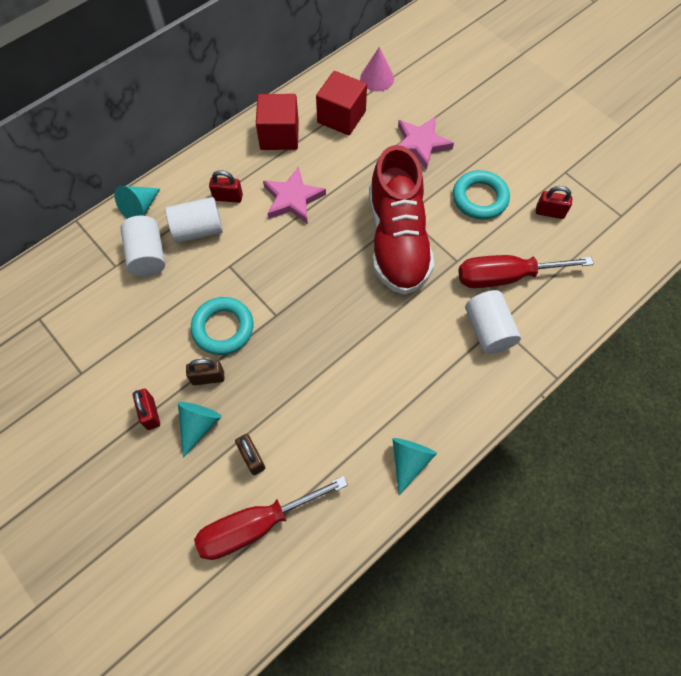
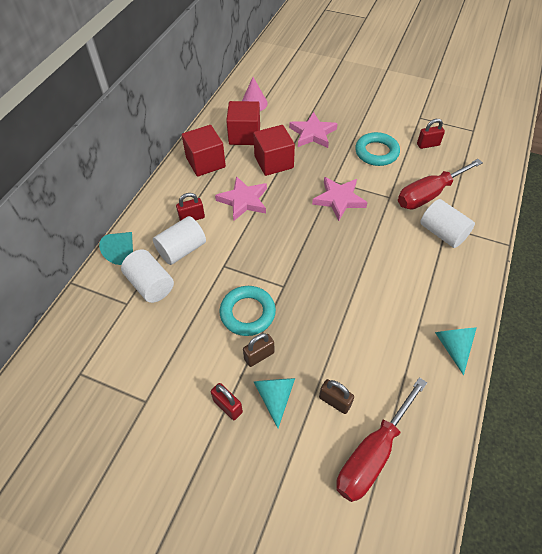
camera: 25 degrees left, 10 degrees down
red shoe [369,145,434,295] -> pink star [312,177,368,221]
none -> red cube [253,125,295,176]

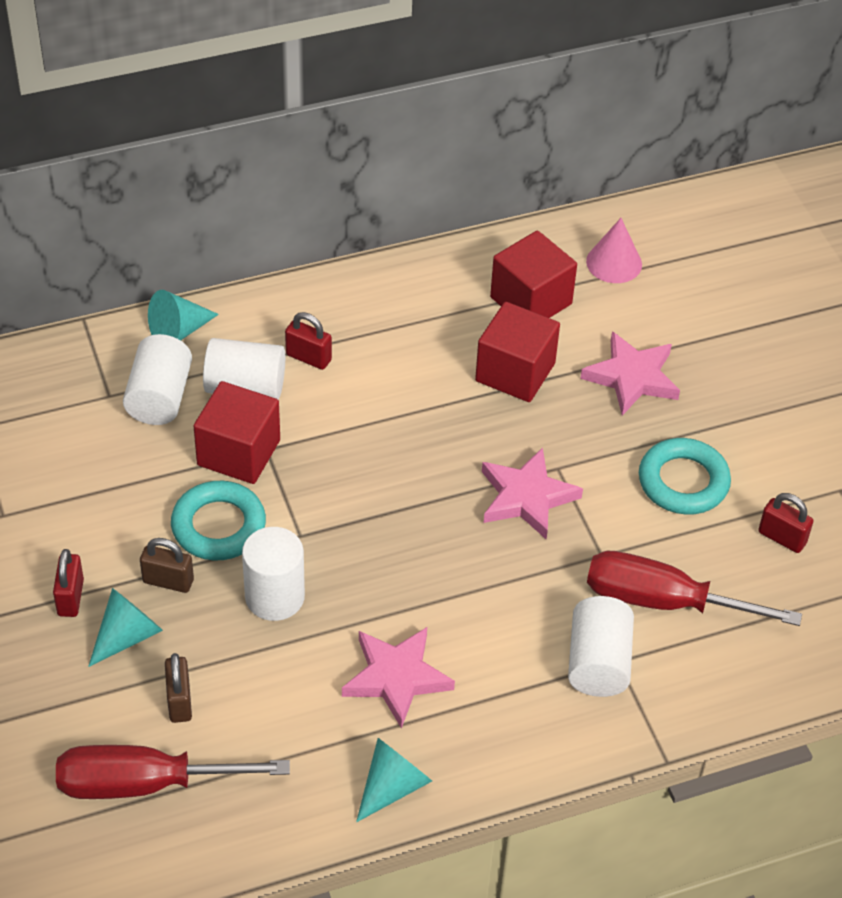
camera: 45 degrees right, 5 degrees down
red cube [182,125,226,177] -> red cube moved to [194,381,280,484]
pink star [215,176,267,221] -> pink star moved to [342,627,455,729]
none -> white cylinder [242,527,305,621]

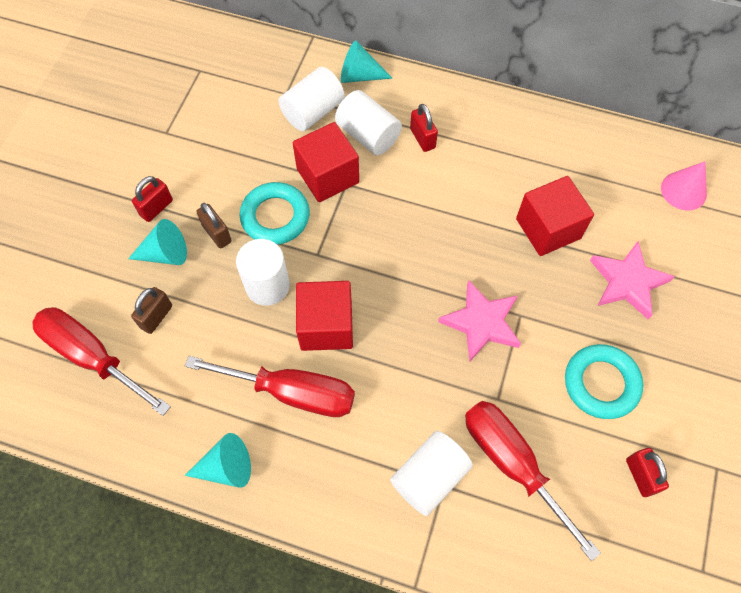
camera: 40 degrees right, 15 degrees up
pink star [342,627,455,729] -> red screwdriver [185,356,355,417]
red cube [490,230,577,318] -> red cube moved to [296,281,353,351]

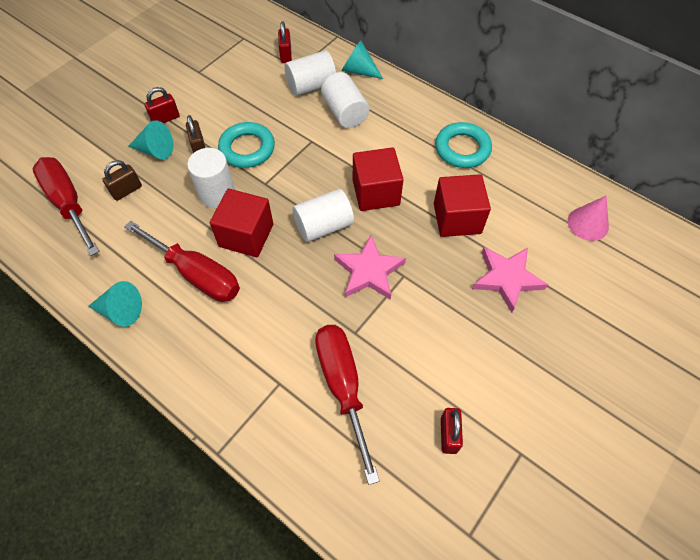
camera: 20 degrees right, 5 degrees down
red cube [293,122,359,202] -> red cube moved to [353,147,404,211]
white cylinder [390,431,473,516] -> white cylinder moved to [293,189,354,242]
red padlock [410,104,438,152] -> red padlock moved to [278,21,292,63]
turquoise ring [565,344,643,419] -> turquoise ring moved to [435,122,492,168]

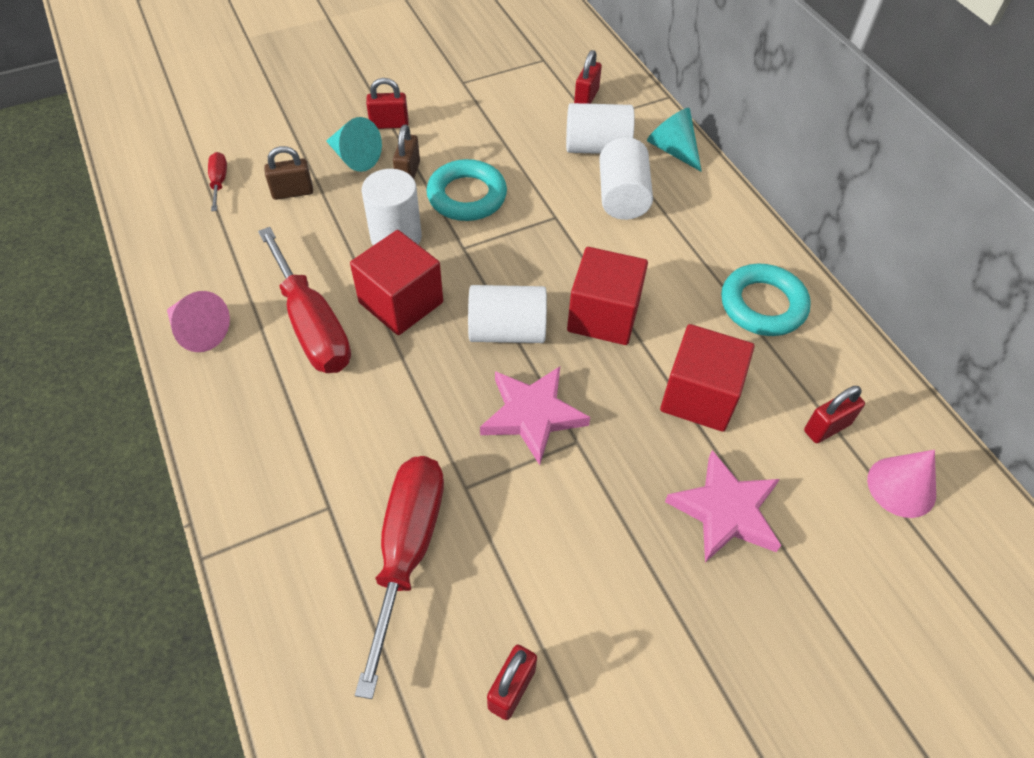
camera: 25 degrees right, 5 degrees down
red screwdriver [33,157,100,256] -> red screwdriver [208,152,227,211], size x0.45
turquoise cone [88,281,142,327] -> pink cone [167,291,230,352]
none -> red padlock [804,386,865,443]

